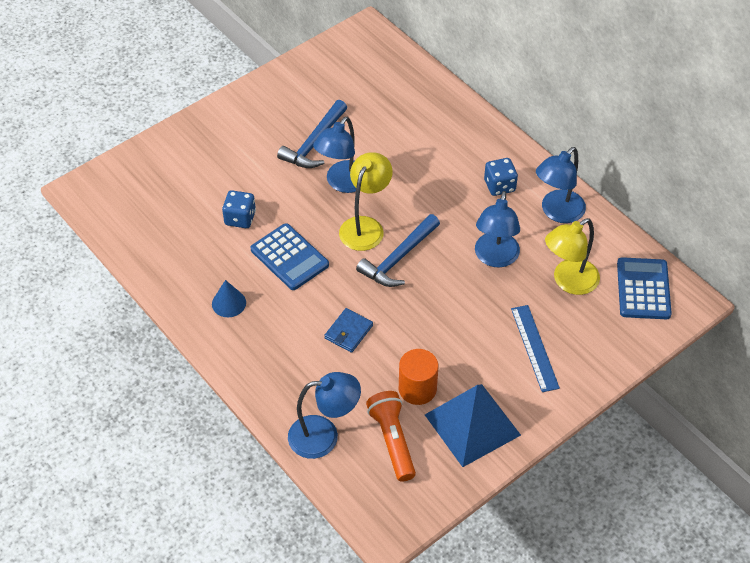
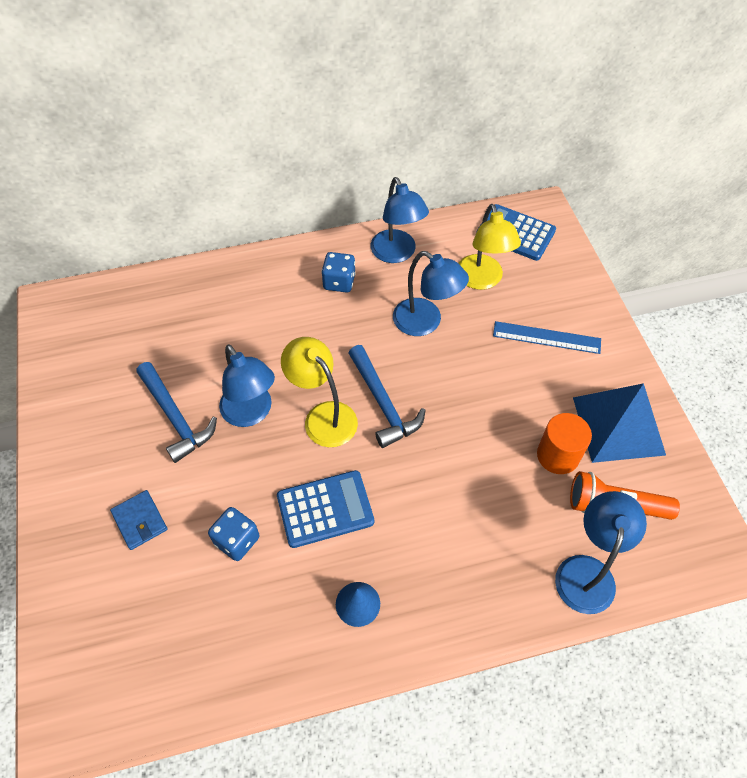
camera: 65 degrees left, 5 degrees up
blue wallet [324,308,373,353] -> blue wallet moved to [110,490,167,550]

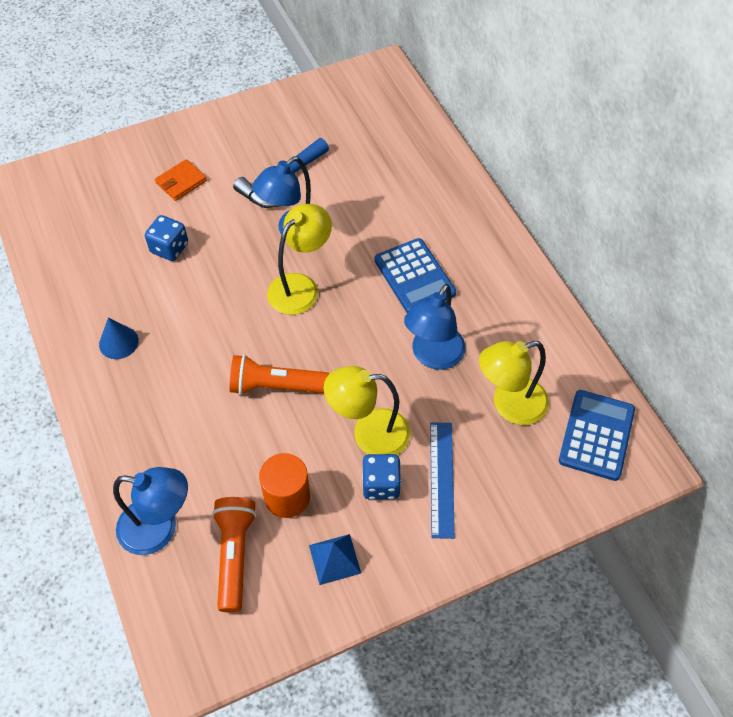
camera: 80 degrees right, 0 degrees up
blue wallet [110,490,167,550] -> orange wallet [155,159,207,201]
blue calculator [277,470,374,548] -> blue calculator moved to [374,238,456,313]
blue dice [321,252,356,293] -> blue dice moved to [362,454,401,500]
blue hammer [348,345,426,448] -> none
blue lamp [371,177,429,263] -> none
blue pyramid [573,383,666,463] -> blue pyramid [309,534,361,585], size x0.50
none -> orange flashlight [230,355,329,395]
none -> yellow lamp [324,366,411,455]

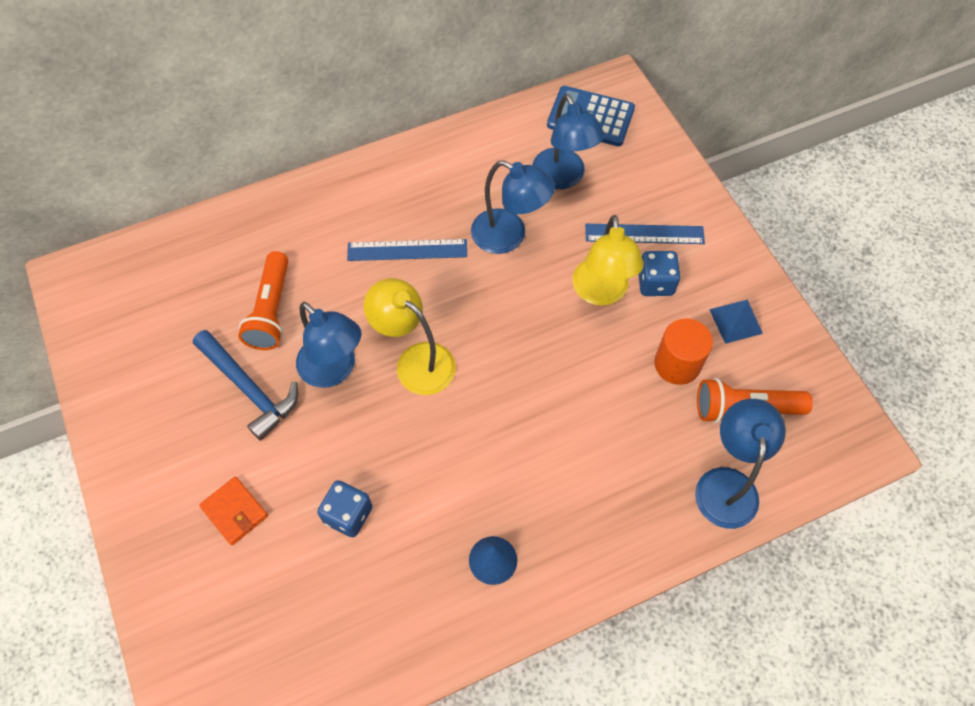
camera: 90 degrees left, 5 degrees up
orange flashlight [230,355,329,395] -> orange flashlight moved to [238,251,288,350]
blue calculator [374,238,456,313] -> blue ruler [347,239,467,261]
yellow lamp [479,341,549,425] -> blue lamp [532,94,605,189]

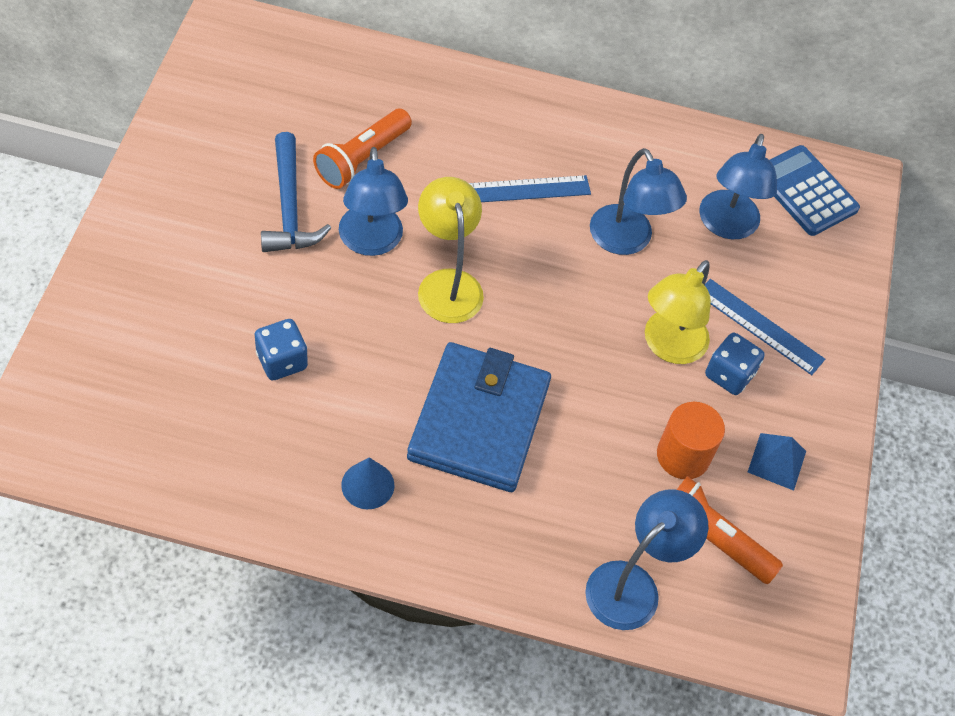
camera: 30 degrees right, 5 degrees down
orange wallet [199,476,268,545] -> none
blue ruler [347,239,467,261] -> blue ruler turned 45 degrees counterclockwise [469,175,591,202]
none -> blue wallet [407,342,551,492]

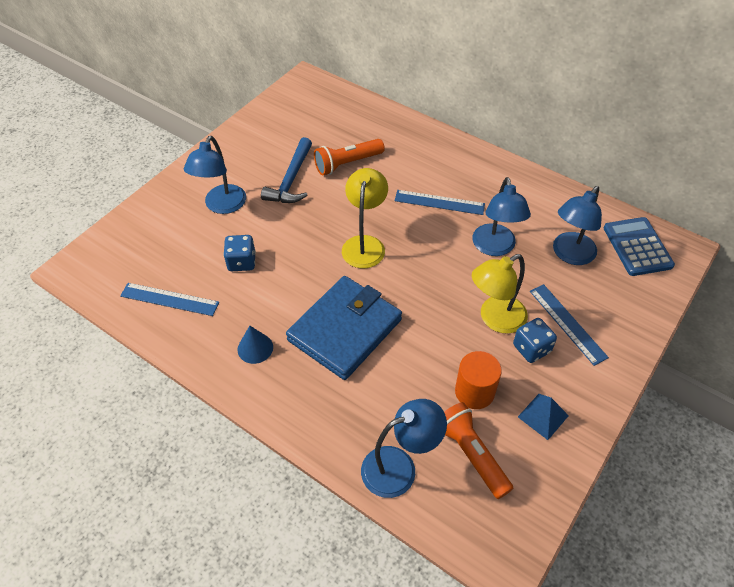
camera: 30 degrees right, 5 degrees down
blue lamp [339,147,408,256] -> blue lamp moved to [184,136,246,214]
none -> blue ruler [120,283,219,316]

